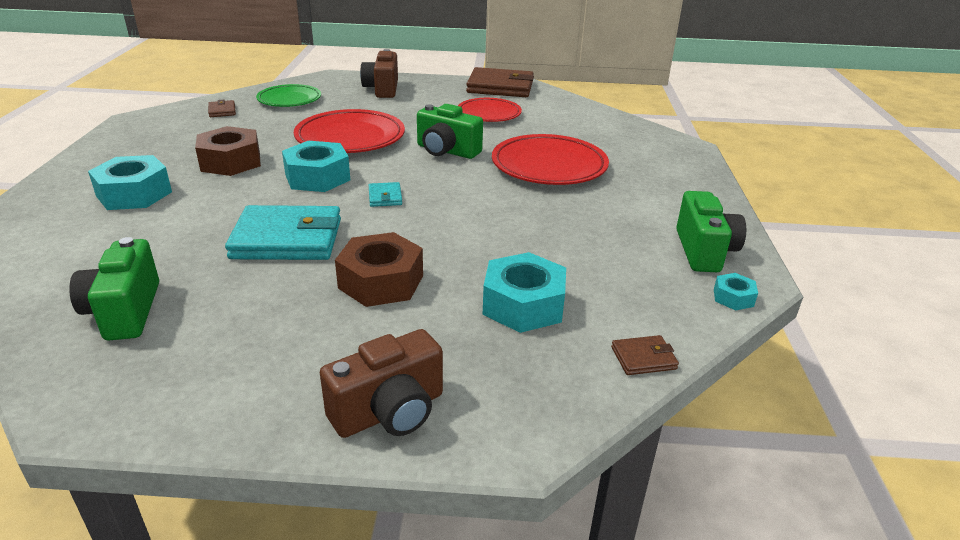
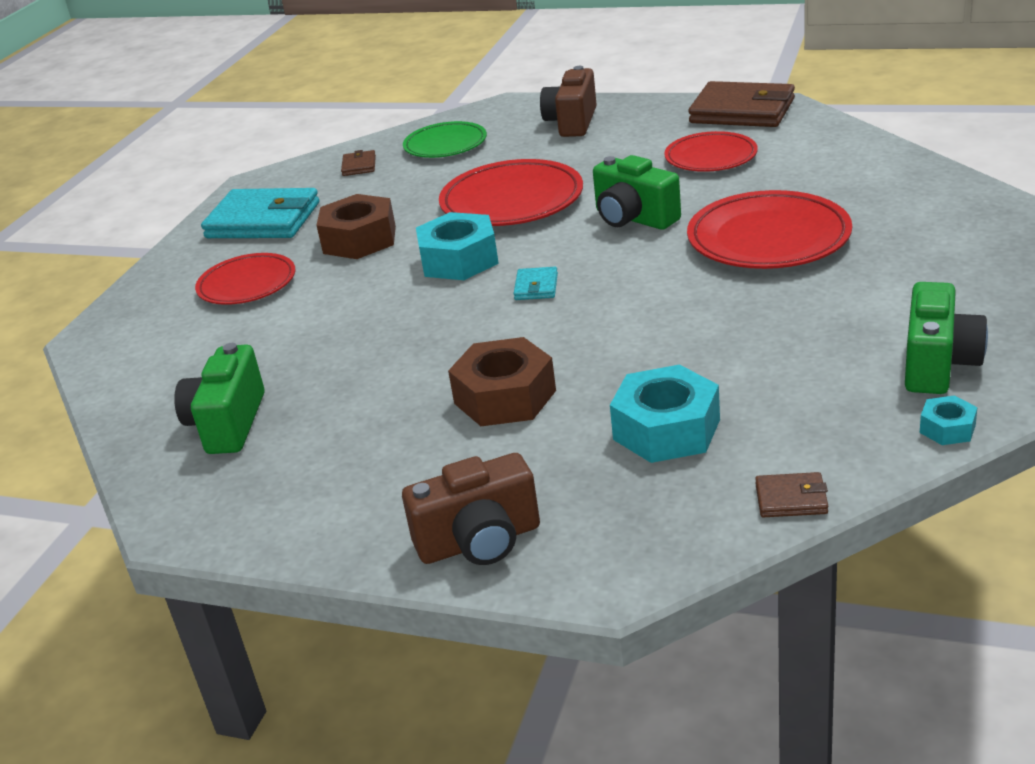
camera: 20 degrees right, 0 degrees up
turquoise nut [88,155,172,210] -> red plate [195,253,296,305]
turquoise wallet [225,205,341,260] -> turquoise wallet moved to [201,188,319,238]

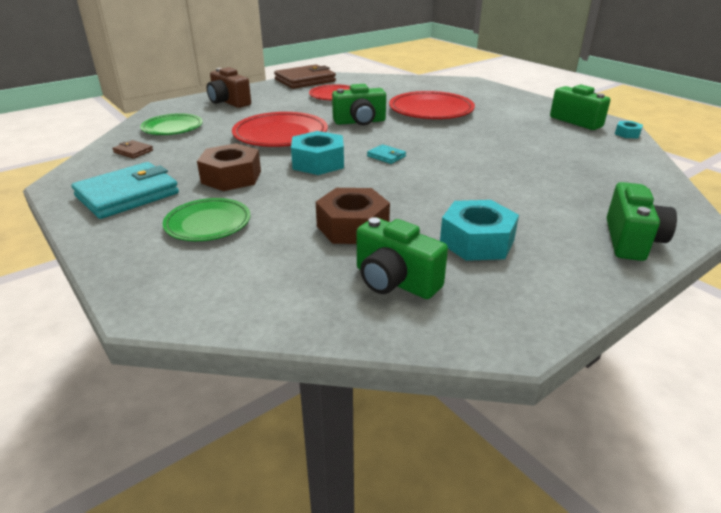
camera: 60 degrees left, 0 degrees up
red plate [195,253,296,305] -> green plate [163,198,250,241]
brown camera [402,453,540,565] -> green camera [607,182,677,261]
brown nut [448,337,556,426] -> brown nut moved to [316,188,390,244]
turquoise nut [610,364,720,463] -> turquoise nut moved to [440,200,519,261]
brown wallet [755,472,828,517] -> none

